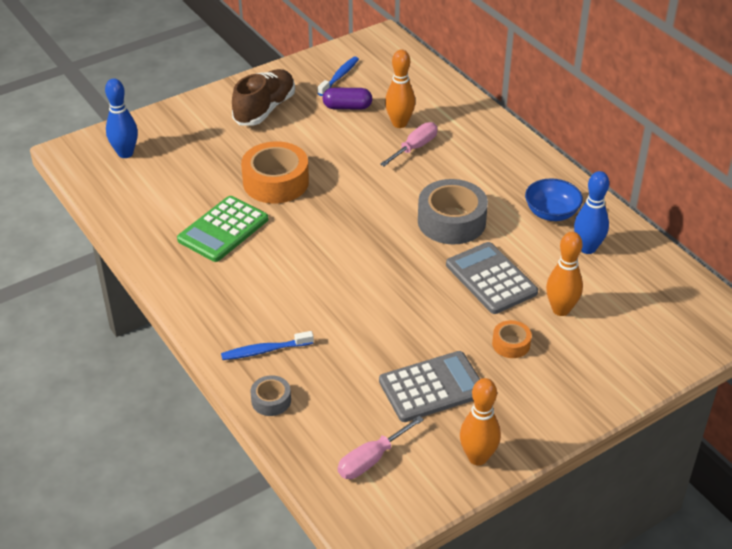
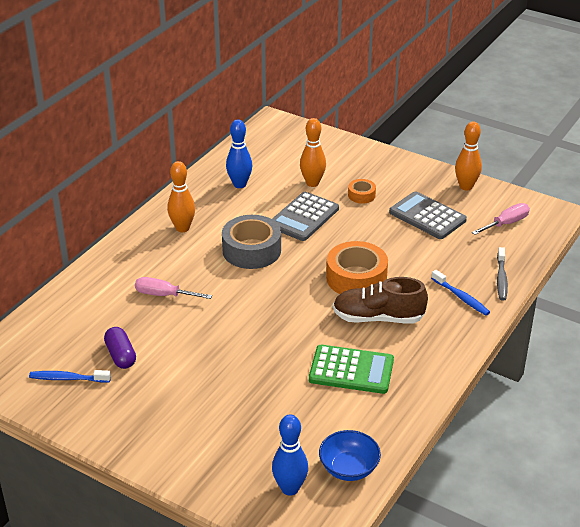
camera: 115 degrees left, 5 degrees down
brown shoe [232,69,295,126] -> brown shoe moved to [333,277,428,323]
orange tape [241,141,309,203] -> orange tape moved to [326,241,388,294]
grey tape [250,375,291,416] -> grey toothbrush [497,247,508,301]
pink screwdriver [338,416,424,479] -> pink screwdriver turned 60 degrees counterclockwise [472,203,530,235]
orange bowling pin [385,50,415,128] -> orange bowling pin moved to [167,161,195,232]
blue bowl [525,178,583,221] -> blue bowl moved to [319,430,381,481]

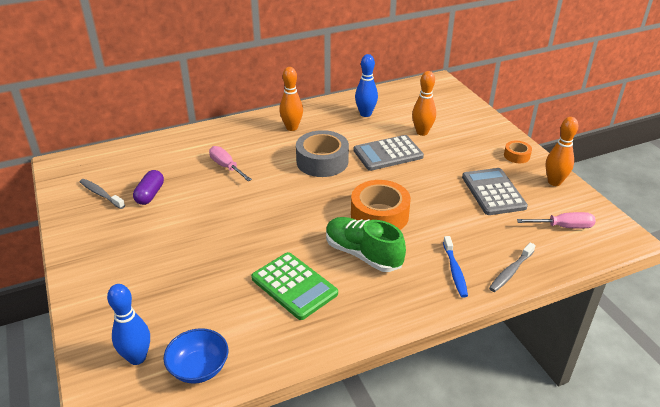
camera: 35 degrees right, 0 degrees up
blue toothbrush [29,370,111,383] -> grey toothbrush [80,179,125,209]
brown shoe [333,277,428,323] -> green shoe [326,217,406,272]
orange tape [348,179,376,204] -> orange tape moved to [504,141,532,163]

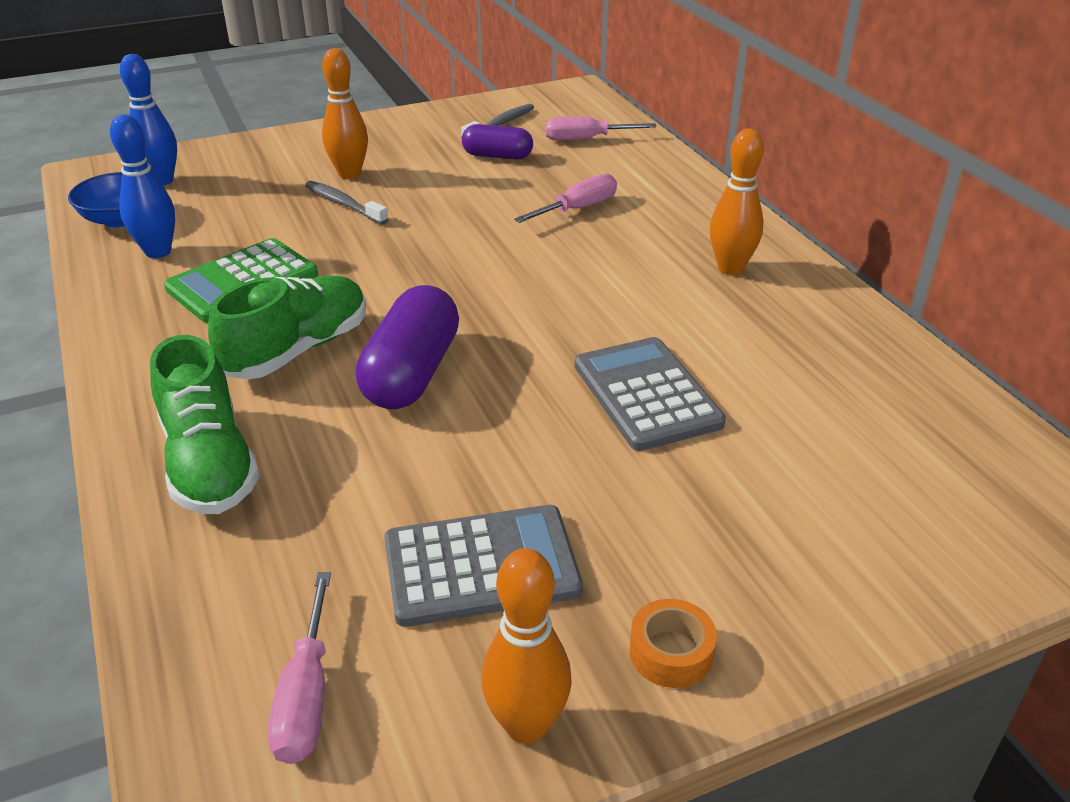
camera: 90 degrees right, 0 degrees up
grey tape [296,130,349,177] -> none
orange tape [351,180,411,230] -> purple capsule [356,285,459,409]
blue bowling pin [355,54,378,117] -> blue bowling pin moved to [110,115,175,258]
orange bowling pin [412,71,436,136] -> orange bowling pin moved to [322,48,368,179]
blue toothbrush [443,236,468,298] -> green shoe [150,335,260,514]
grey toothbrush [489,242,536,292] -> grey toothbrush moved to [305,181,389,225]
none -> pink screwdriver [546,116,656,141]

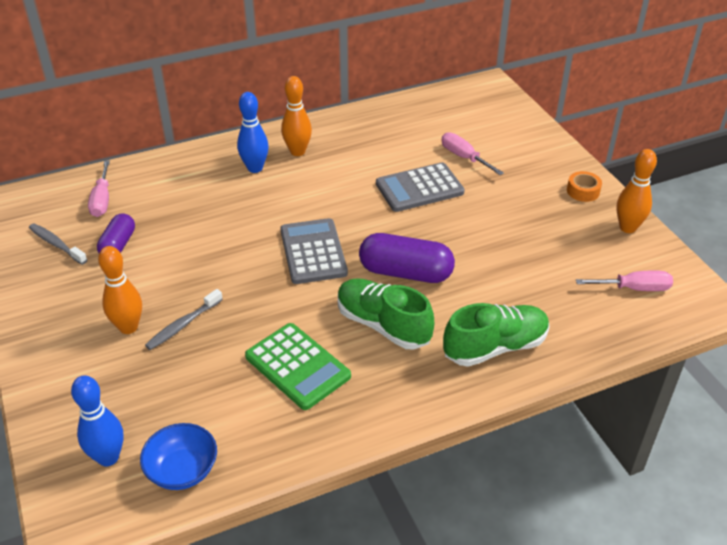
camera: 90 degrees left, 5 degrees up
blue bowling pin [110,115,175,258] -> blue bowling pin moved to [237,92,269,173]
grey calculator [384,505,583,627] -> grey calculator moved to [280,218,348,284]
pink screwdriver [514,174,617,223] -> pink screwdriver moved to [441,132,504,175]

